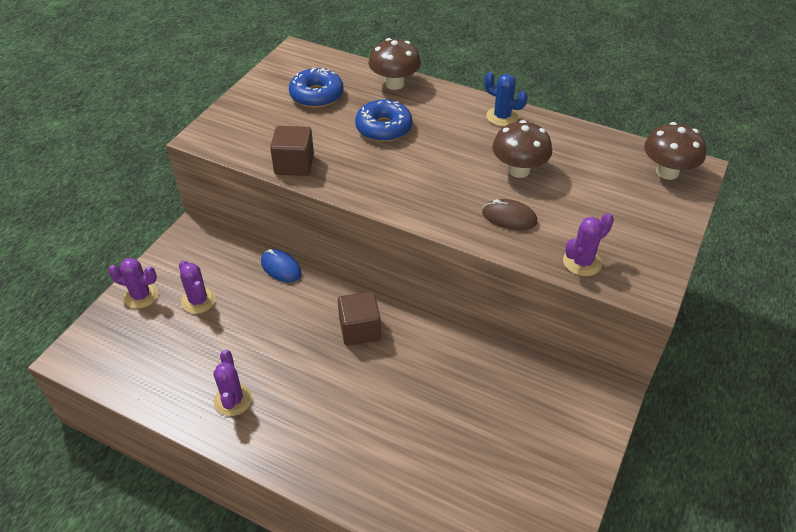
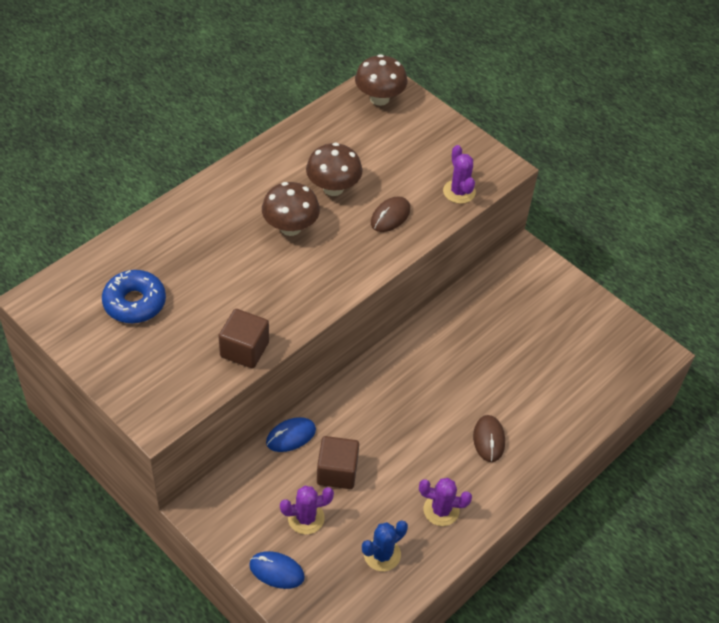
camera: 75 degrees left, 5 degrees up
purple cactus [108,258,158,309] -> blue mouse [249,551,305,589]
brown cube [338,291,381,346] -> brown cube moved to [317,436,359,489]
blue donut [355,99,412,142] -> none
brown mushroom [368,38,421,90] -> brown mushroom moved to [262,182,320,236]
blue cactus [484,72,528,126] -> blue cactus moved to [362,521,408,571]
none -> brown mouse [473,415,505,462]

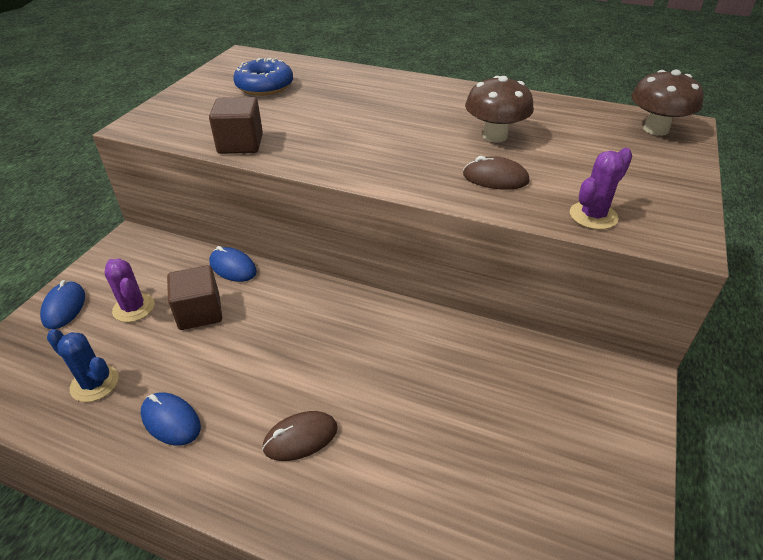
camera: 70 degrees right, 10 degrees down
brown mushroom [262,182,320,236] -> none
purple cactus [419,478,472,526] -> blue mouse [141,392,201,445]

